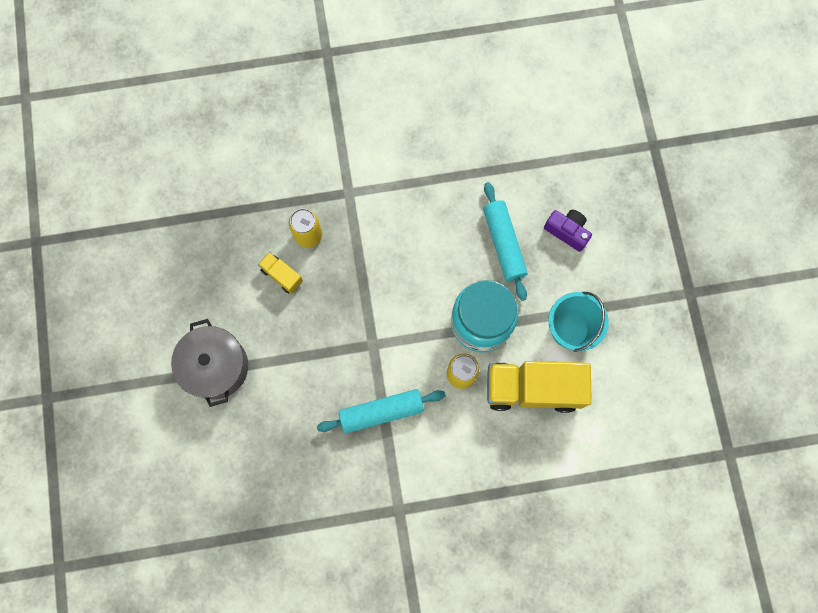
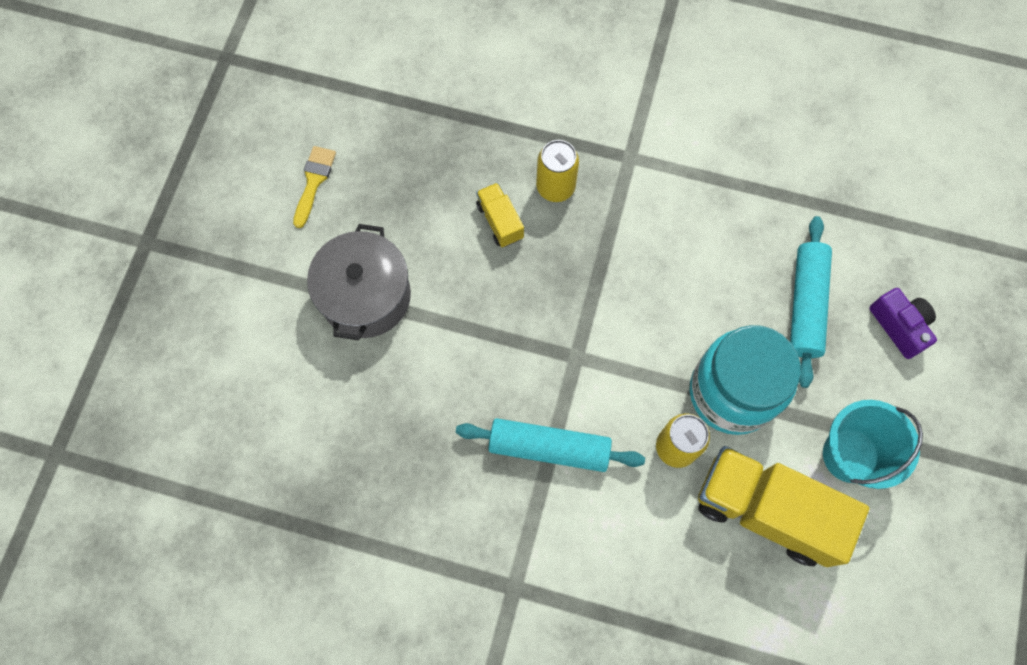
camera: 25 degrees right, 5 degrees down
none -> yellow brush [293,146,336,228]

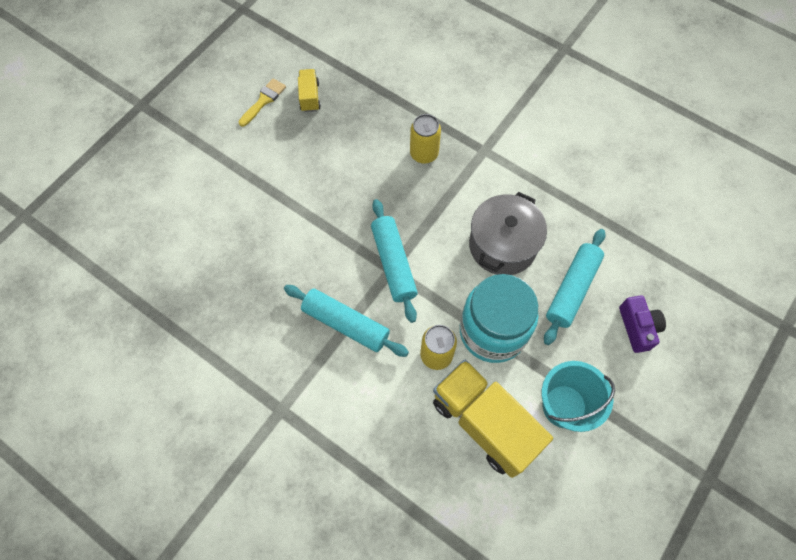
camera: 20 degrees right, 5 degrees down
grey pot [307,224,411,340] -> grey pot moved to [469,192,547,275]
yellow truck [476,183,524,247] -> yellow truck moved to [298,69,321,112]
none -> turquoise rolling pin [371,199,418,323]

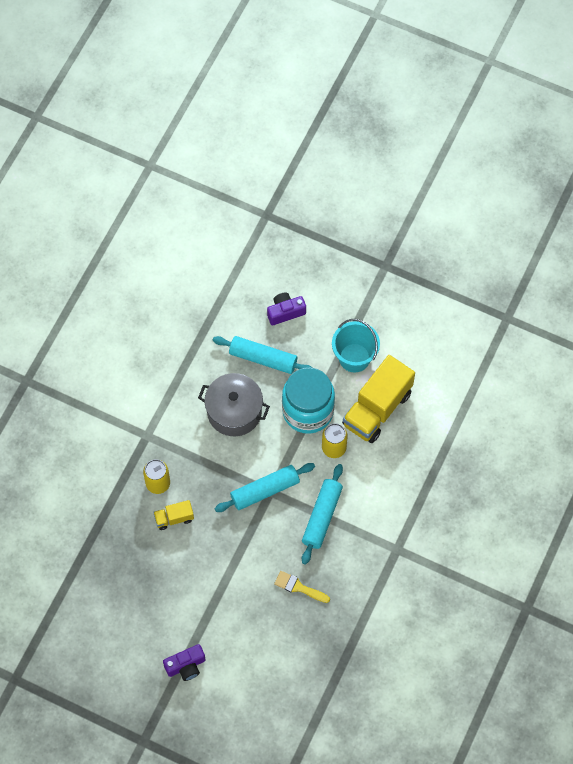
camera: 100 degrees left, 0 degrees up
yellow brush [239,78,286,127] -> yellow brush moved to [274,571,330,603]
yellow truck [298,69,321,112] -> yellow truck moved to [153,500,194,530]
none -> purple camera [163,644,206,681]

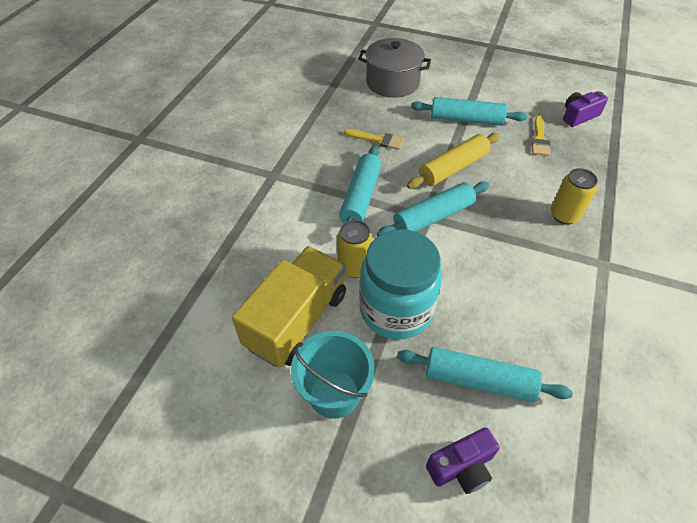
camera: 175 degrees right, 15 degrees down
yellow truck [153,500,194,530] -> none
purple camera [163,644,206,681] -> purple camera moved to [563,91,608,127]
grey pot [198,373,270,436] -> grey pot moved to [358,38,431,98]
none -> yellow rolling pin [407,133,500,189]
none -> turquoise rolling pin [411,97,528,126]
none -> yellow brush [531,116,550,156]

